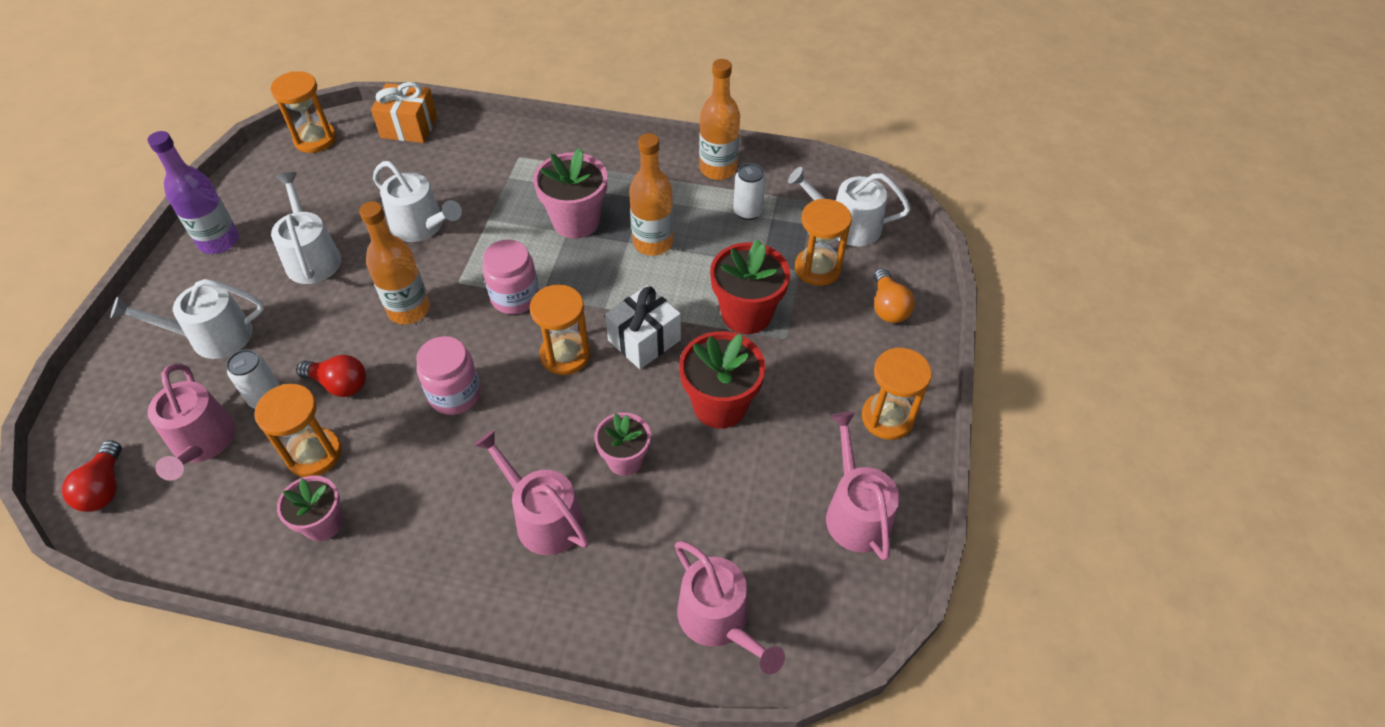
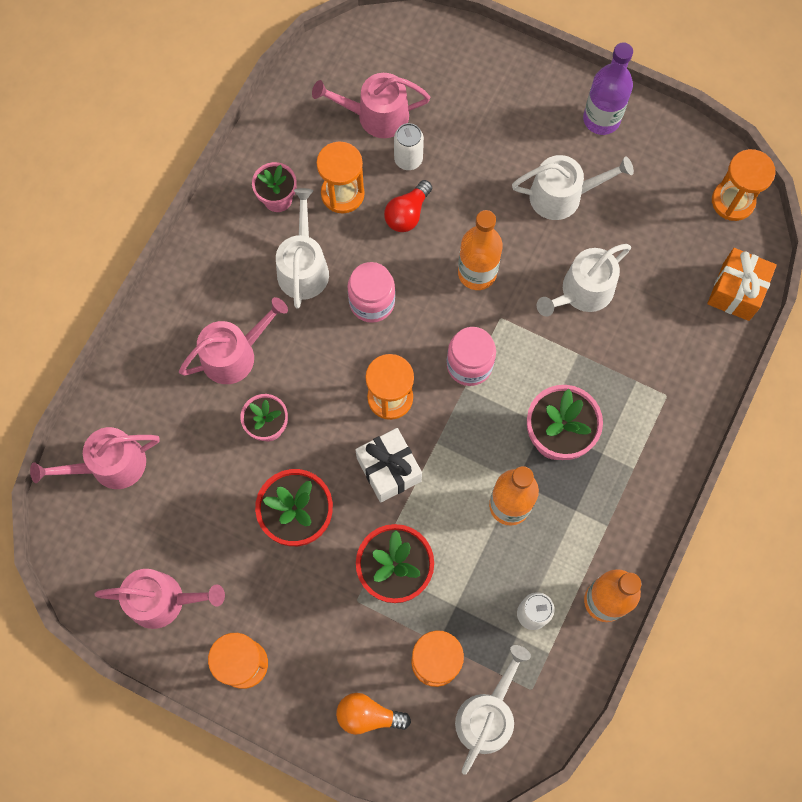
camera: 105 degrees right, 20 degrees up
red light bulb [62,440,122,512] -> none
white watering can [110,279,264,359] -> white watering can moved to [276,188,329,309]

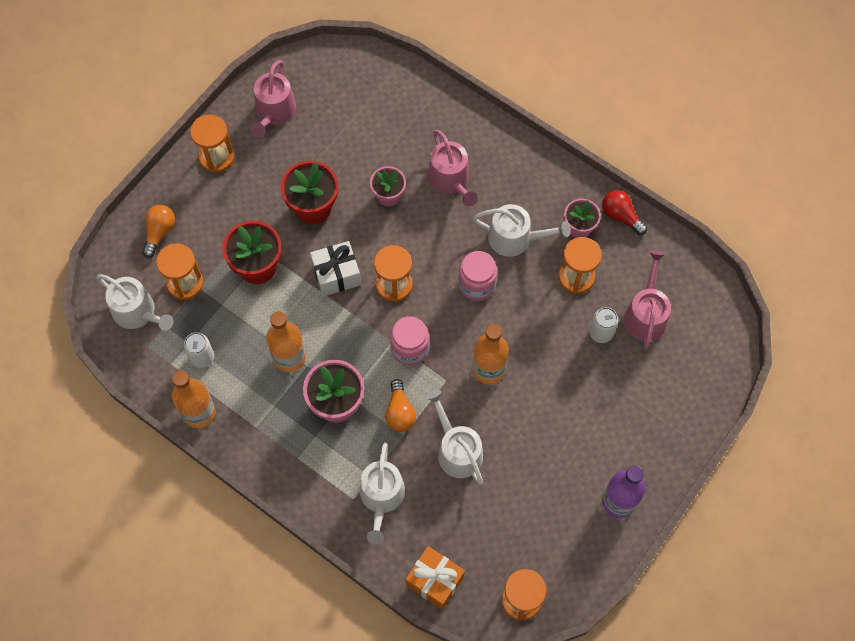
camera: 100 degrees right, 5 degrees down
pink watering can [30,427,160,489] -> none
red light bulb [384,180,432,232] -> red light bulb moved to [602,190,647,235]
white watering can [512,155,634,220] -> white watering can moved to [360,443,405,544]
none -> orange light bulb [385,379,416,432]

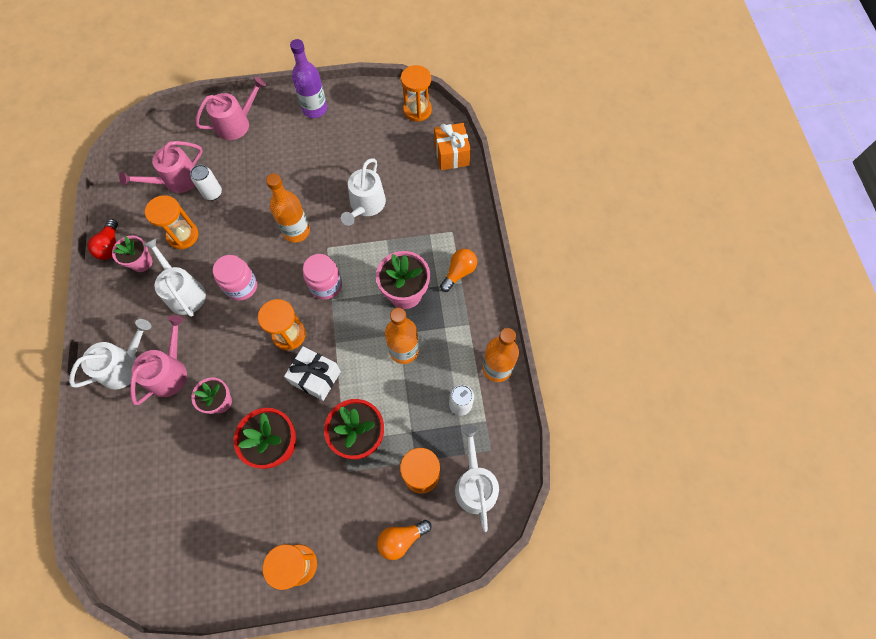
camera: 135 degrees left, 0 degrees up
pink watering can [250,60,296,137] -> pink watering can moved to [195,77,266,140]
white watering can [360,443,405,544] -> white watering can moved to [69,319,151,390]
orange light bulb [385,379,416,432] -> orange light bulb moved to [440,249,477,292]

